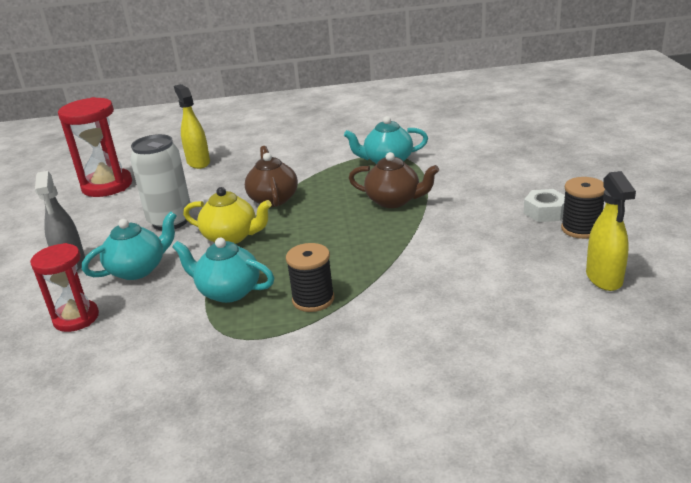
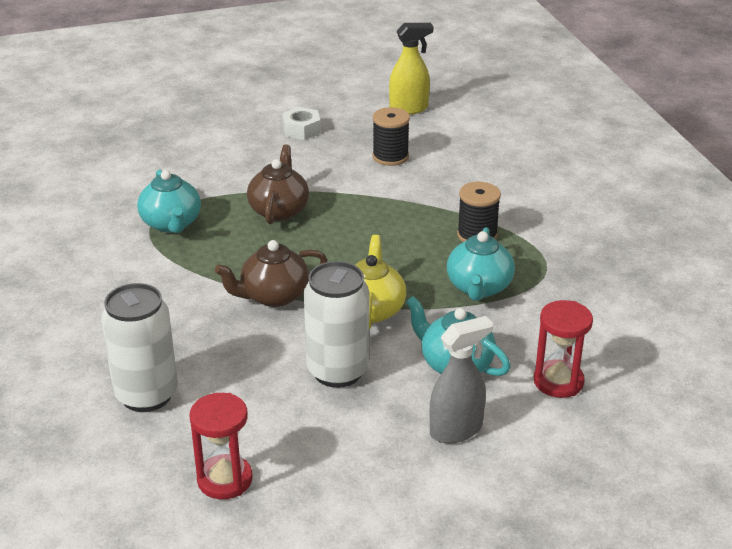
camera: 105 degrees left, 5 degrees up
red hourglass [58,97,132,197] -> red hourglass [189,393,252,499], size x0.65
yellow spray bottle [174,84,210,169] -> white can [101,283,178,412]
black spool [561,177,606,239] -> black spool moved to [373,107,410,166]

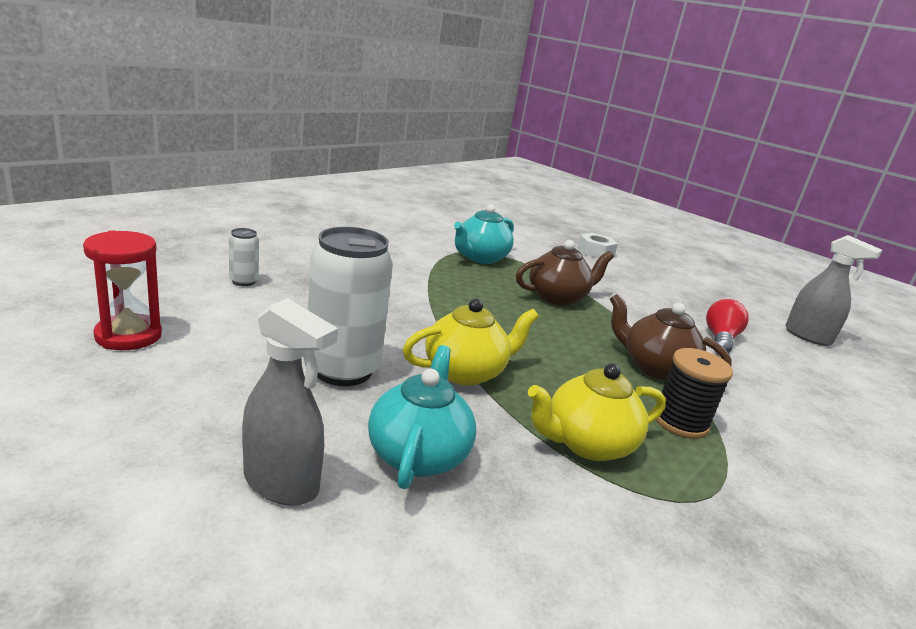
camera: 55 degrees right, 10 degrees down
white can [101,283,178,412] -> white can [229,228,259,286], size x0.46
brown teapot [215,240,327,307] -> brown teapot moved to [610,294,732,380]
white nut [282,107,321,140] -> white nut moved to [577,233,618,258]
black spool [373,107,410,166] -> red light bulb [706,299,748,353]
yellow spray bottle [389,23,433,115] -> grey spray bottle [785,235,882,346]
turquoise teapot [447,227,515,301] -> yellow teapot [528,363,666,461]
red hourglass [534,300,593,398] -> none

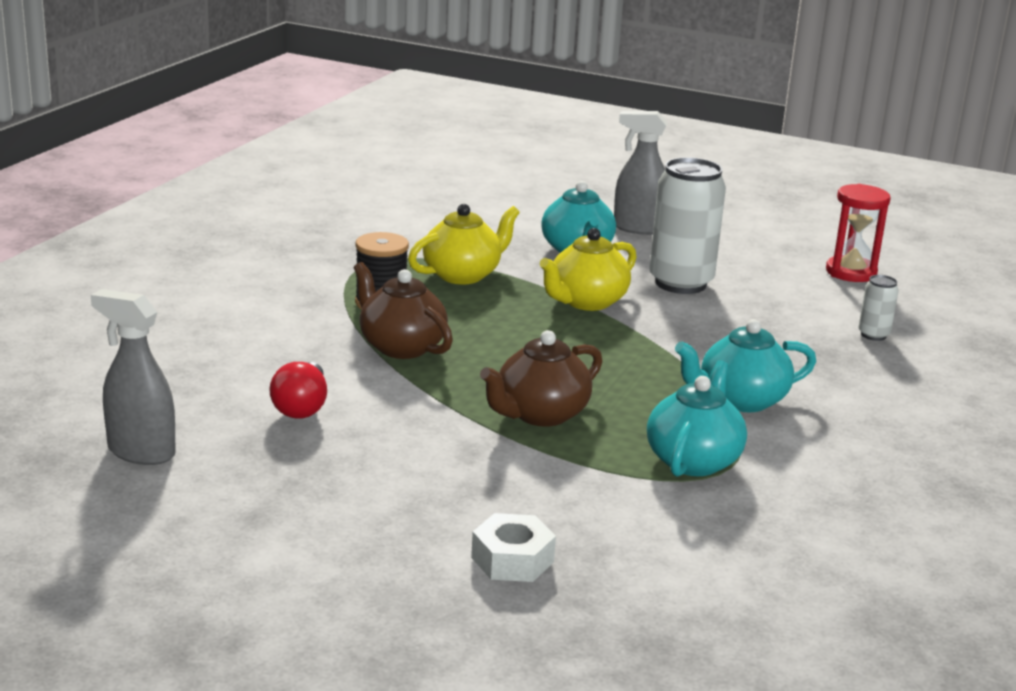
camera: 165 degrees right, 0 degrees up
brown teapot [610,294,732,380] -> brown teapot turned 150 degrees counterclockwise [354,262,453,359]
none -> turquoise teapot [675,319,816,412]

